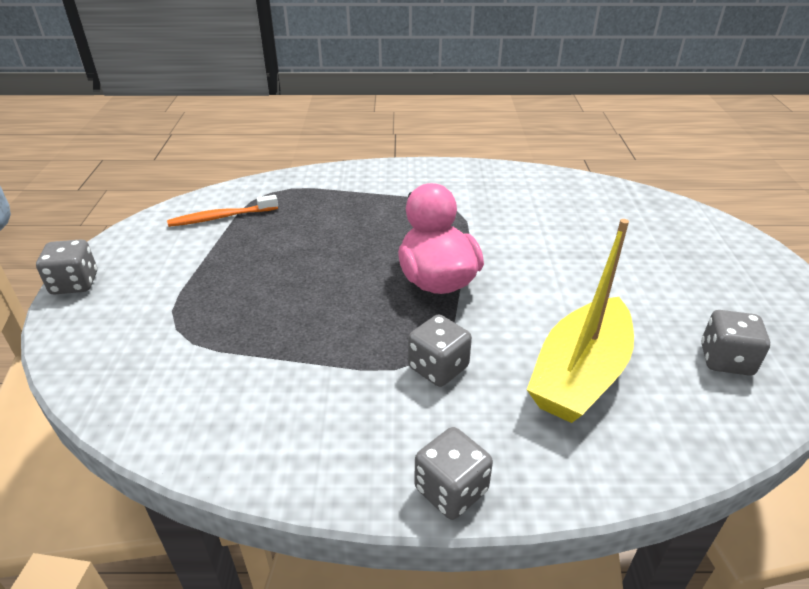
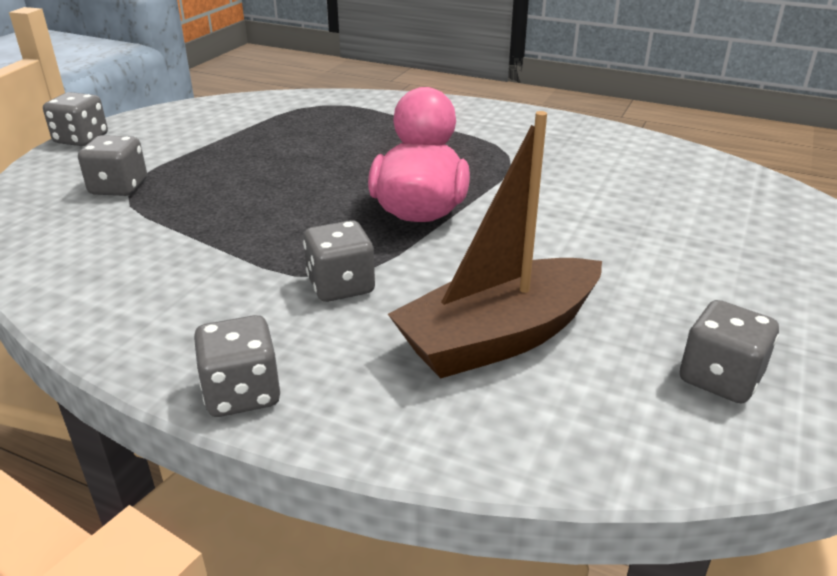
camera: 25 degrees right, 5 degrees down
orange toothbrush [167,195,278,227] -> none
yellow boat [527,219,634,423] -> brown boat [388,111,602,378]
none -> grey dice [78,135,147,196]

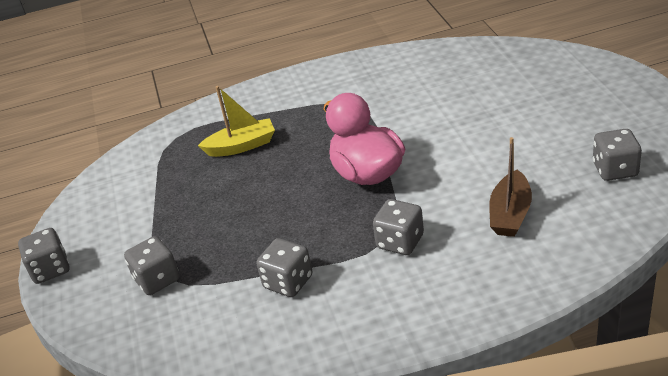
camera: 35 degrees left, 5 degrees up
grey dice [194,315,280,417] -> grey dice moved to [256,238,313,297]
brown boat [388,111,602,378] -> brown boat [489,137,532,237], size x0.63
none -> yellow boat [198,86,275,157]

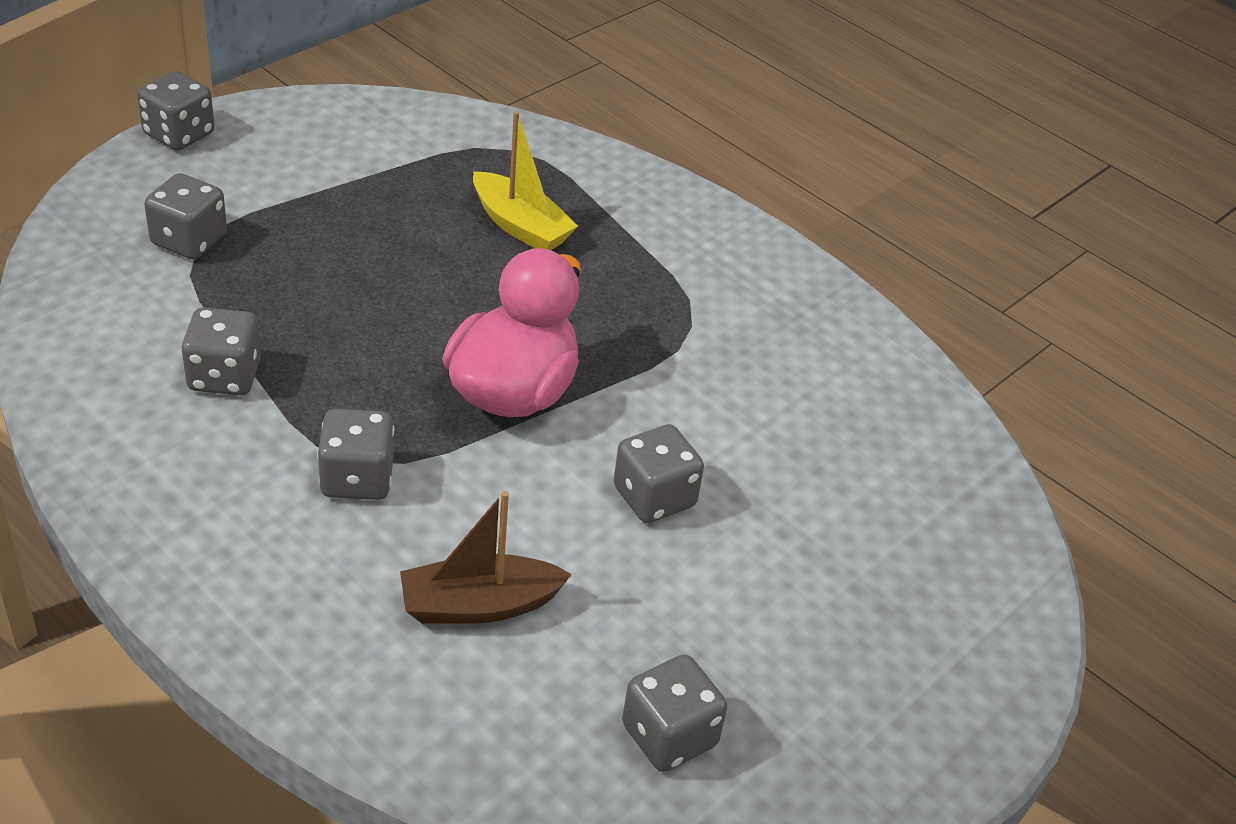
camera: 50 degrees right, 5 degrees up
none -> grey dice [614,424,704,523]

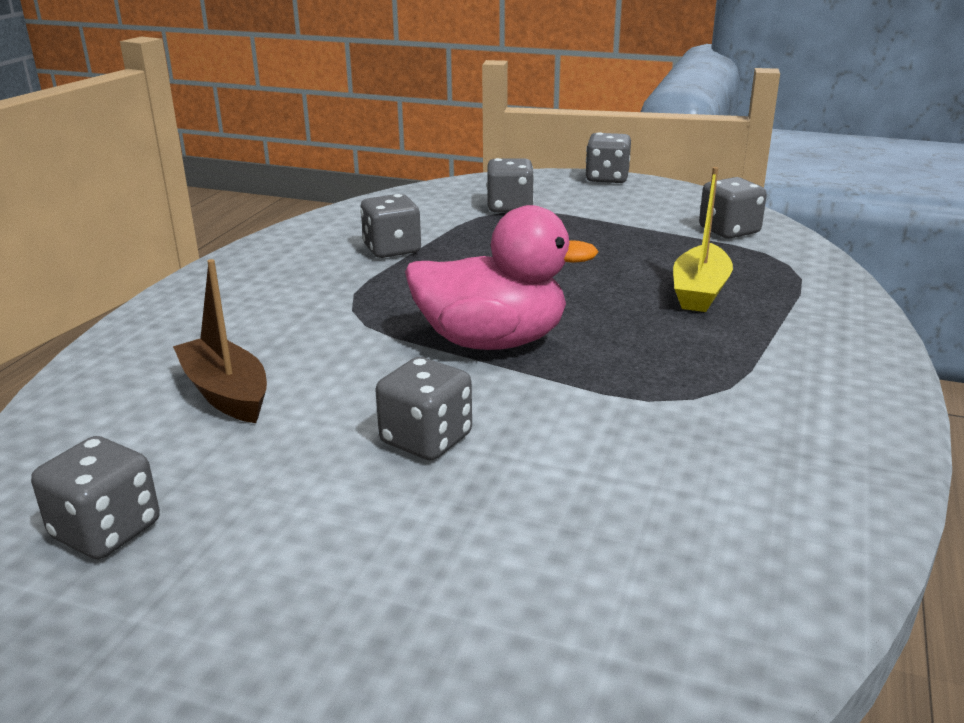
camera: 70 degrees right, 15 degrees down
grey dice [317,409,394,500] -> grey dice moved to [699,177,767,239]

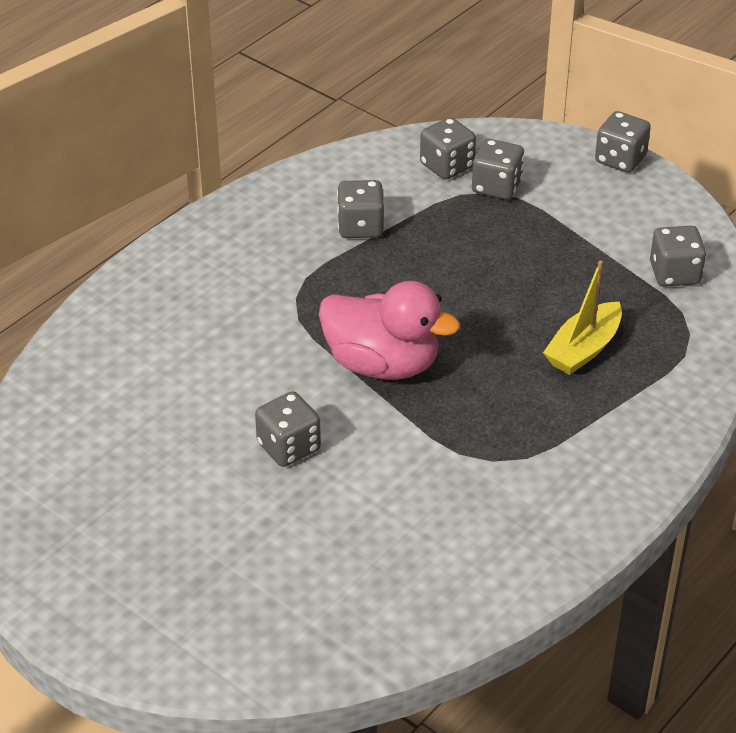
camera: 20 degrees right, 15 degrees up
grey dice [31,436,160,559] -> grey dice moved to [420,117,476,180]
brown boat [173,259,267,423] -> none

